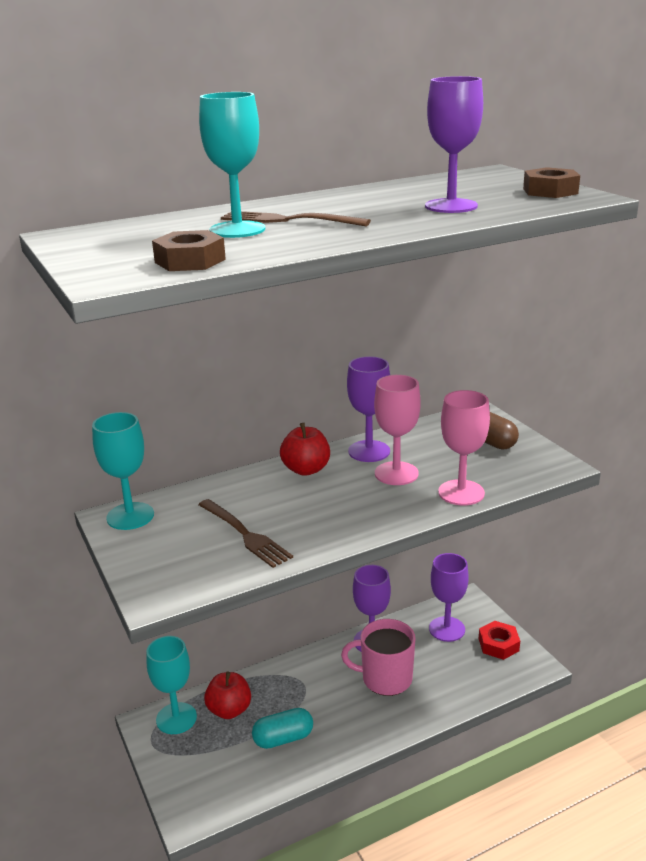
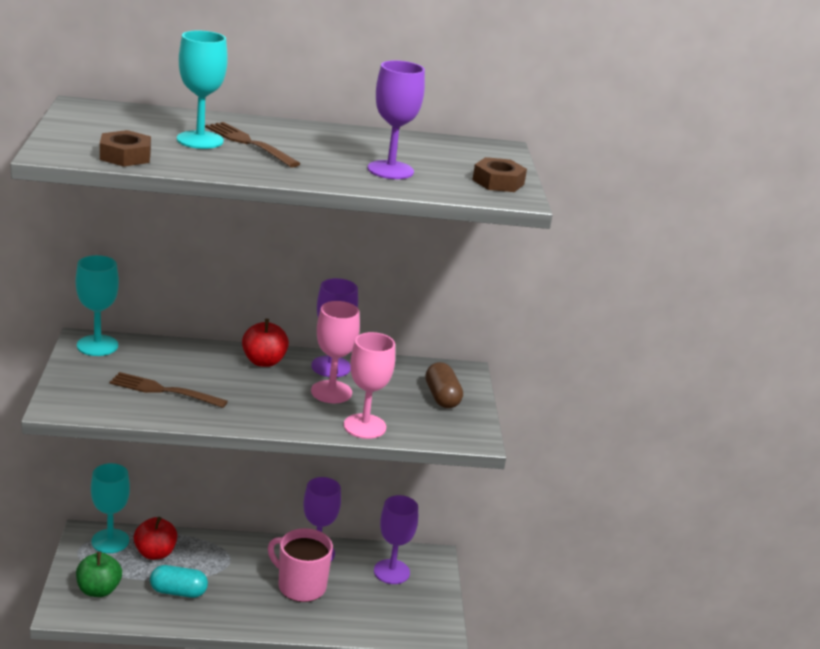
camera: 20 degrees right, 0 degrees up
brown fork [198,499,293,568] -> brown fork turned 120 degrees clockwise [110,372,228,408]
red nut [479,621,520,660] -> none
none -> green apple [76,551,122,597]

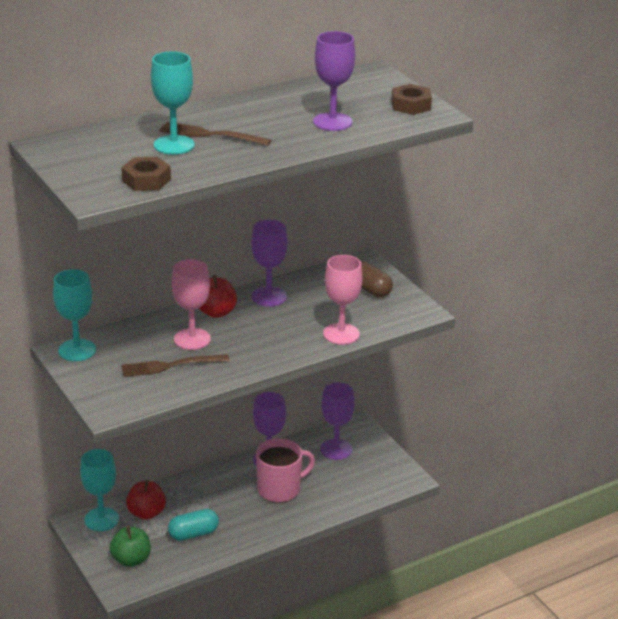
camera: 25 degrees left, 5 degrees up
pink mug [268,528,333,602] -> pink mug turned 150 degrees clockwise [256,438,315,503]
pink goblet [311,301,360,403] -> pink goblet moved to [172,259,211,350]

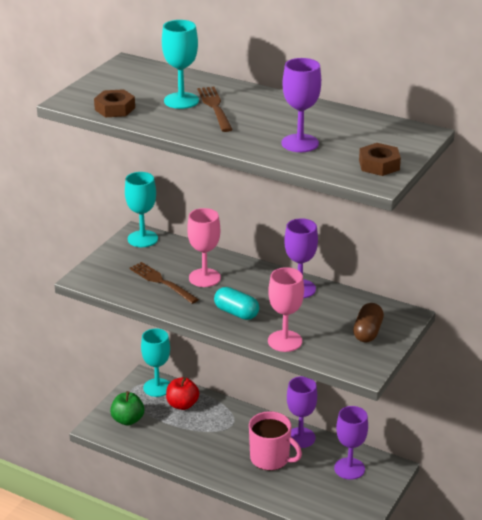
camera: 60 degrees right, 0 degrees up
turquoise capsule [168,509,219,541] -> turquoise capsule moved to [214,287,259,320]
red apple [199,275,237,318] -> none

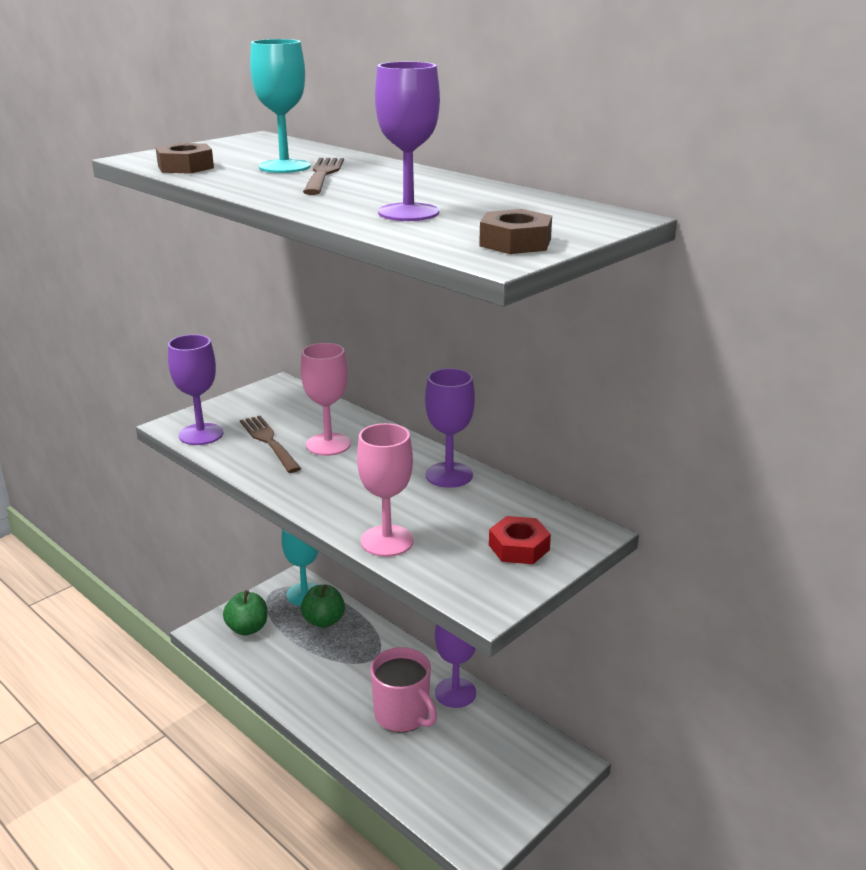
camera: 15 degrees right, 5 degrees down
turquoise goblet [125,172,158,247] -> none
red apple [166,377,199,410] -> green apple [301,585,345,628]
turquoise capsule [214,287,259,320] -> none
purple goblet [334,406,368,480] -> purple goblet moved to [168,334,224,445]
brown capsule [353,303,384,343] -> red nut [489,516,551,564]

